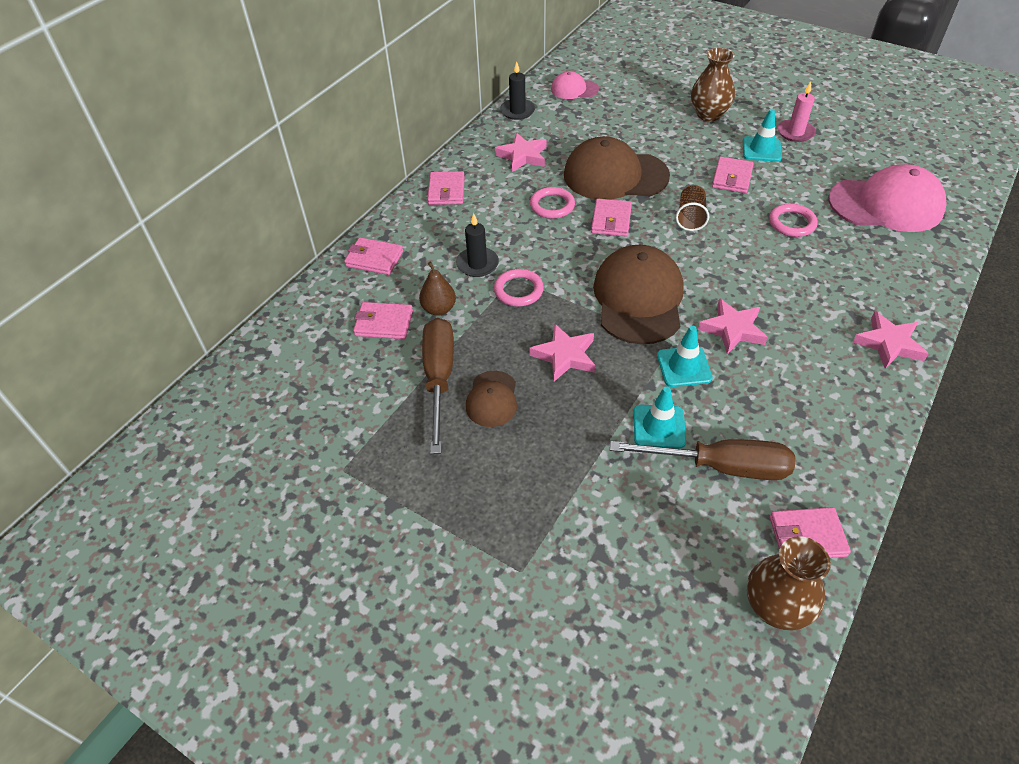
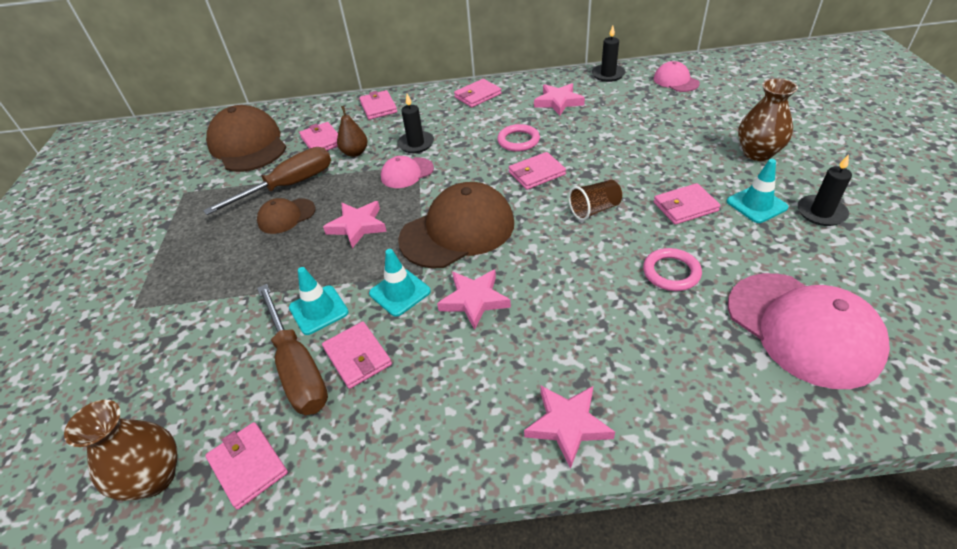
camera: 55 degrees right, 5 degrees down
pink ring [494,269,544,306] -> pink cap [381,156,434,188]
brown cap [564,136,670,200] -> brown cap moved to [206,105,287,172]
pink candle [778,82,816,142] -> black candle [798,154,852,226]
none -> pink wallet [322,321,392,389]

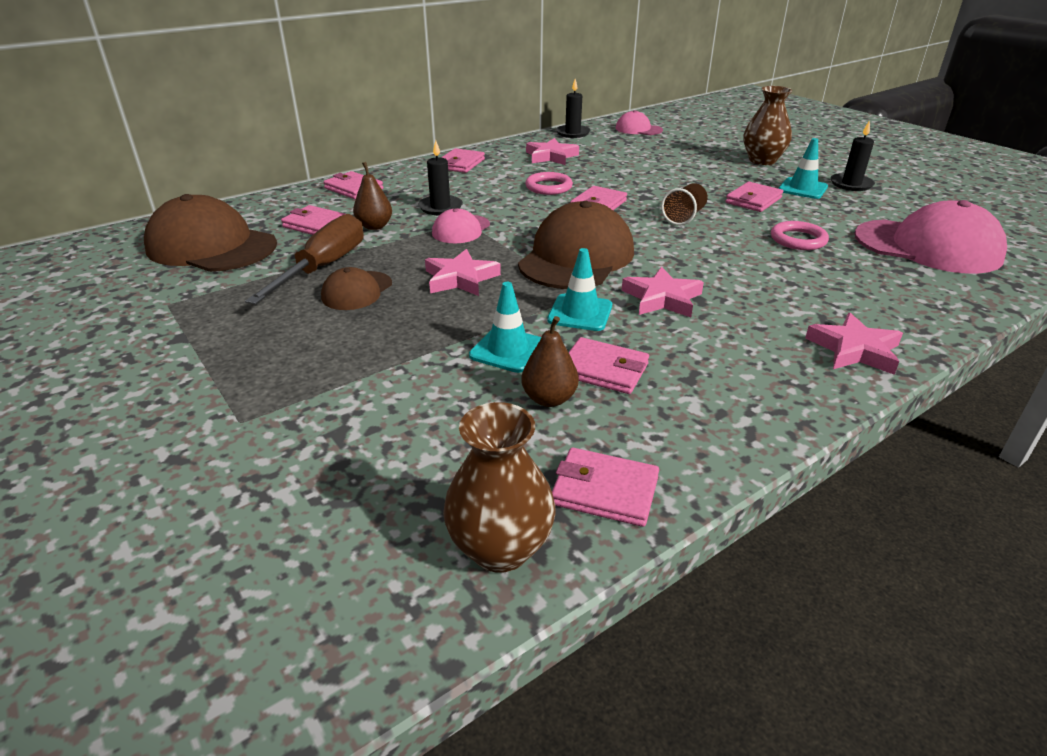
camera: 35 degrees left, 10 degrees down
brown screwdriver [257,284,328,415] -> brown pear [521,316,579,407]

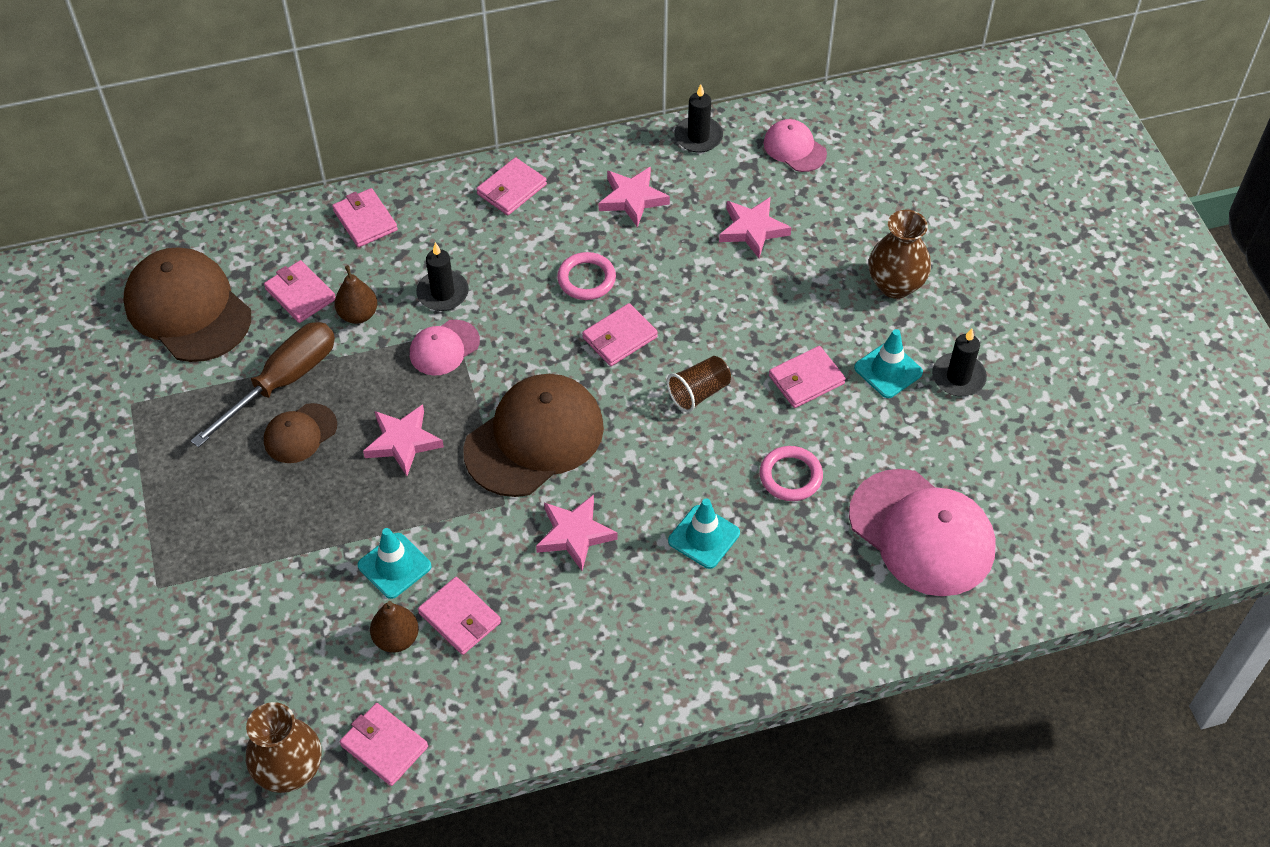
camera: 20 degrees right, 20 degrees up
turquoise traffic cone [547,248,612,331] -> turquoise traffic cone moved to [668,499,740,569]
pink star [805,313,903,375] -> pink star moved to [719,197,792,258]

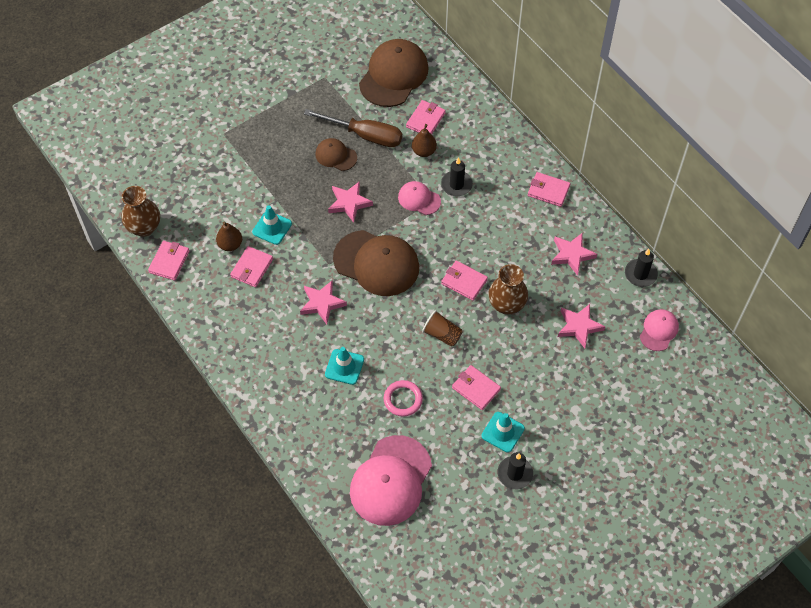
camera: 70 degrees right, 5 degrees up
pink wallet [332,188,398,247] -> none
pink ring [557,252,616,300] -> none
brown vase [868,210,931,299] -> brown vase moved to [488,264,528,314]

